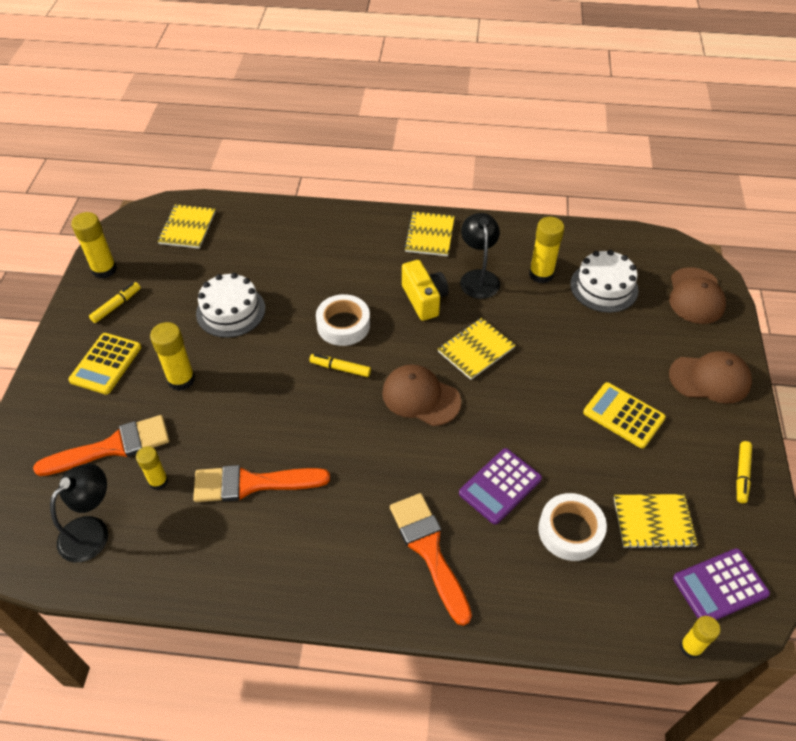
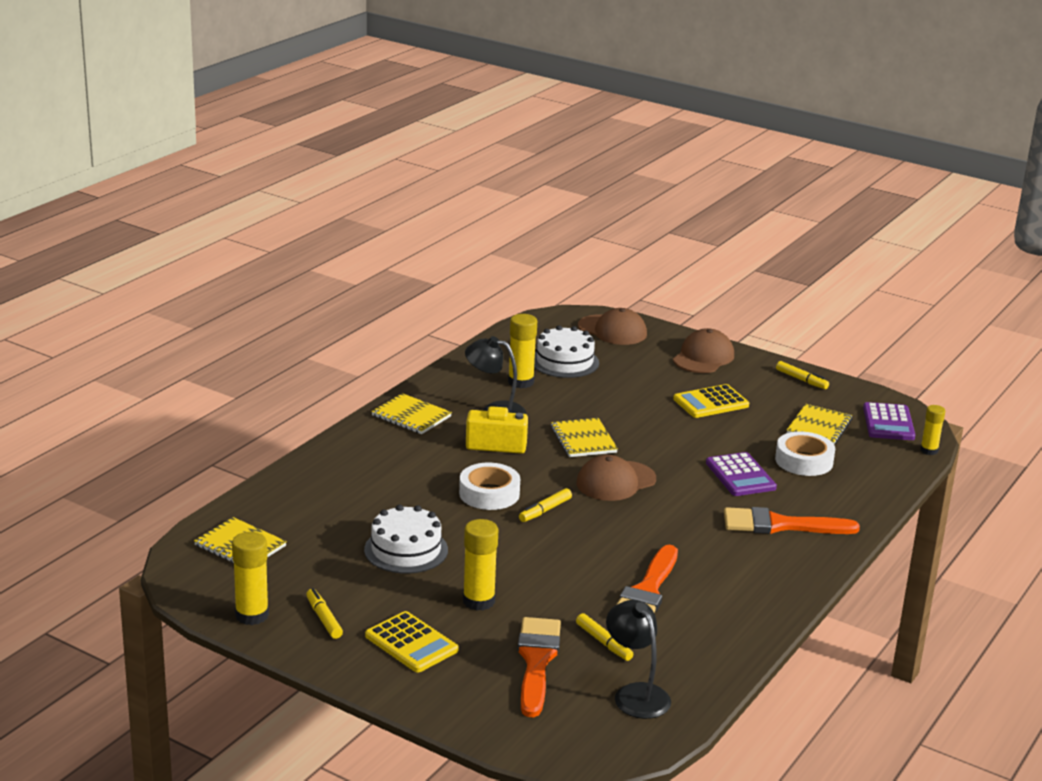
camera: 65 degrees left, 25 degrees down
yellow glue stick [136,446,168,490] -> yellow marker [576,613,633,661]

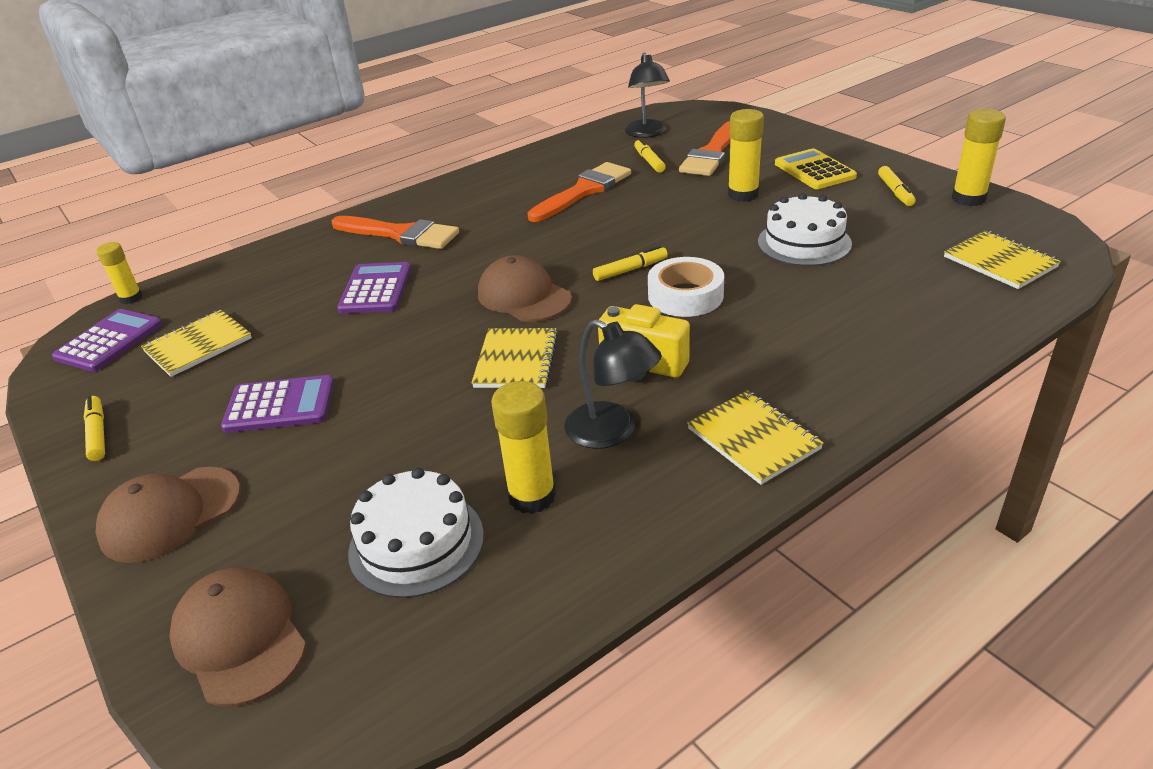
camera: 155 degrees left, 10 degrees up
brown cap [576,455,656,501] -> brown cap turned 120 degrees counterclockwise [478,255,572,322]
yellow calculator [673,384,749,418] -> purple calculator [221,375,334,433]
white tape [775,432,835,476] -> none

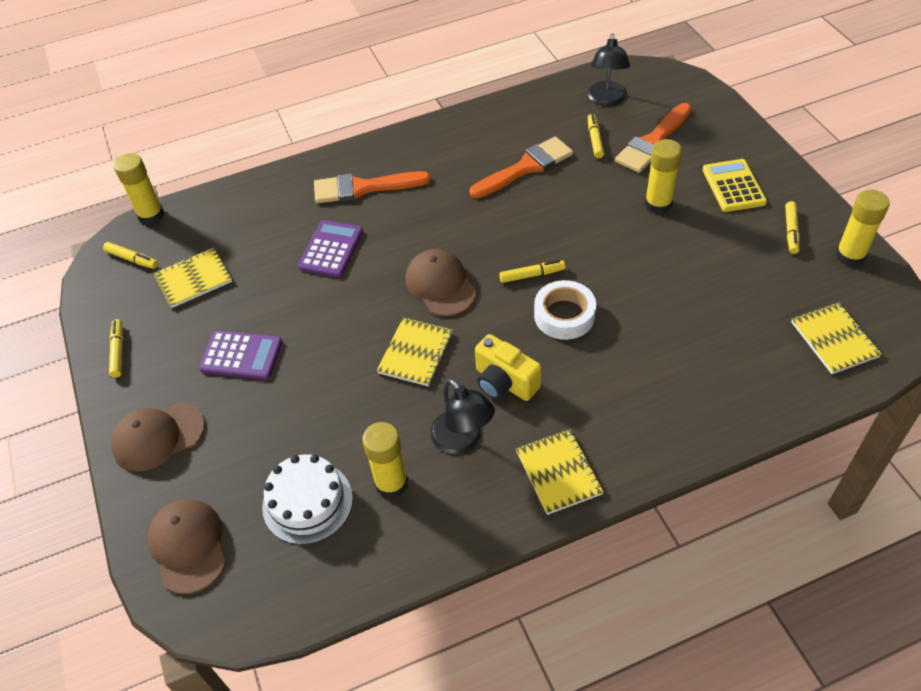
camera: 15 degrees right, 15 degrees up
purple calculator [52,309,162,372] -> yellow marker [103,242,158,269]
yellow glue stick [96,242,143,304] -> yellow glue stick [114,153,164,225], size x1.55
orange brush [332,216,459,249] -> orange brush turned 135 degrees clockwise [314,171,431,203]
white cake [758,193,852,266] -> none

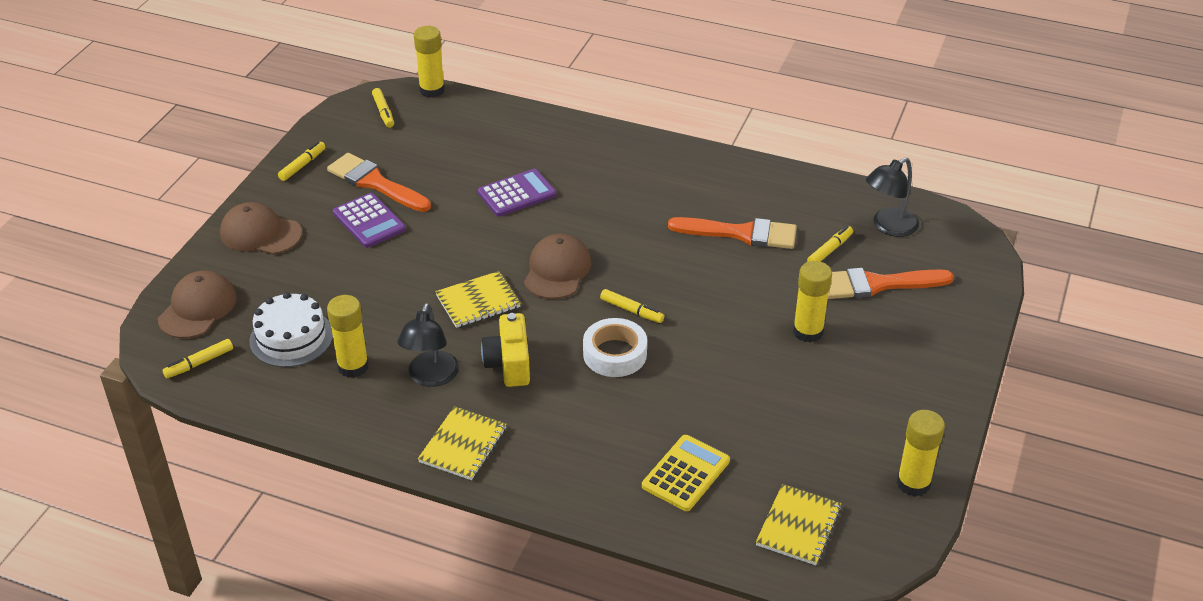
camera: 40 degrees right, 10 degrees down
yellow notebook [153,248,232,308] -> none
orange brush [314,171,431,203] -> orange brush moved to [327,153,431,212]
yellow calculator [702,159,767,212] -> yellow calculator moved to [642,435,730,511]
yellow marker [785,201,800,254] -> yellow marker moved to [162,339,233,378]

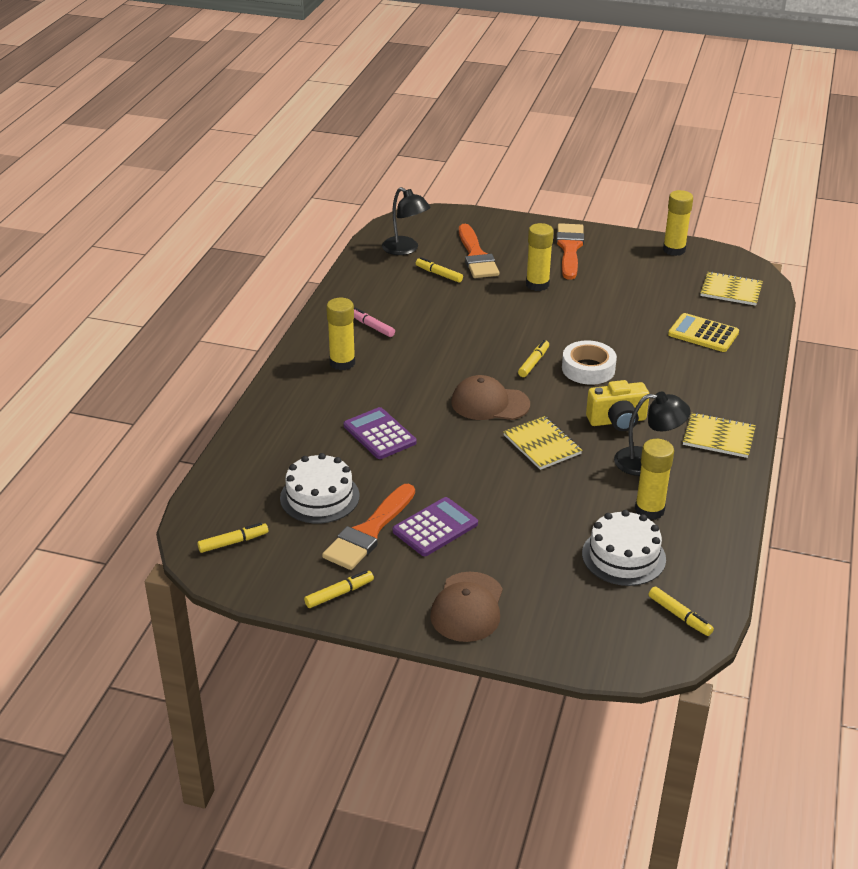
camera: 95 degrees left, 5 degrees down
brown cap [158,271,237,339] -> none
yellow marker [278,141,326,181] -> yellow marker turned 120 degrees clockwise [304,571,374,608]
yellow glue stick [414,26,445,98] -> yellow glue stick moved to [326,298,355,370]
orange brush [668,217,797,249] -> orange brush moved to [556,223,584,280]
none -> white cake [280,453,360,524]
none -> pink marker [354,307,395,337]

